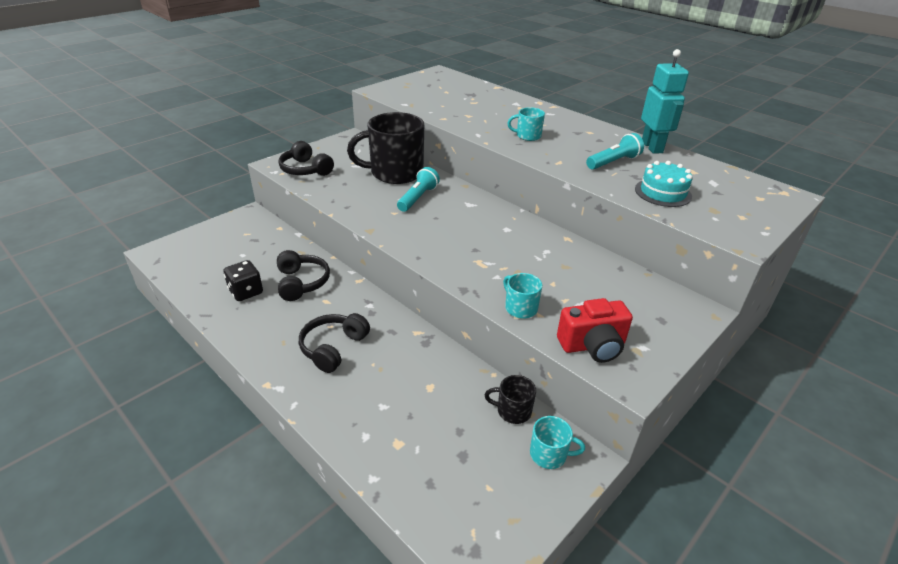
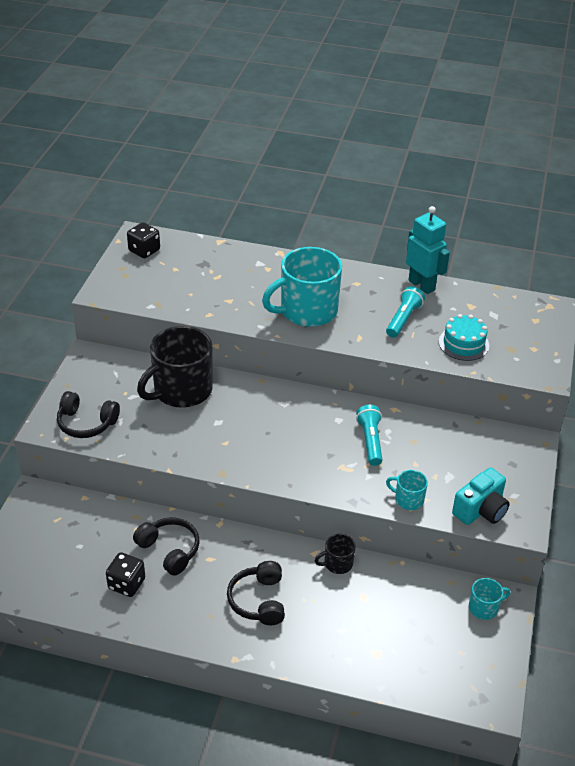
camera: 30 degrees left, 5 degrees up
turquoise flashlight [397,167,440,212] -> turquoise flashlight moved to [356,405,382,466]
black mug [485,375,536,424] -> black mug moved to [315,534,356,574]
turquoise mug [508,107,545,141] -> turquoise mug [262,247,342,327], size x2.21
red camera [557,298,633,363] -> turquoise camera [452,467,510,525]
none -> black dice [127,222,160,258]

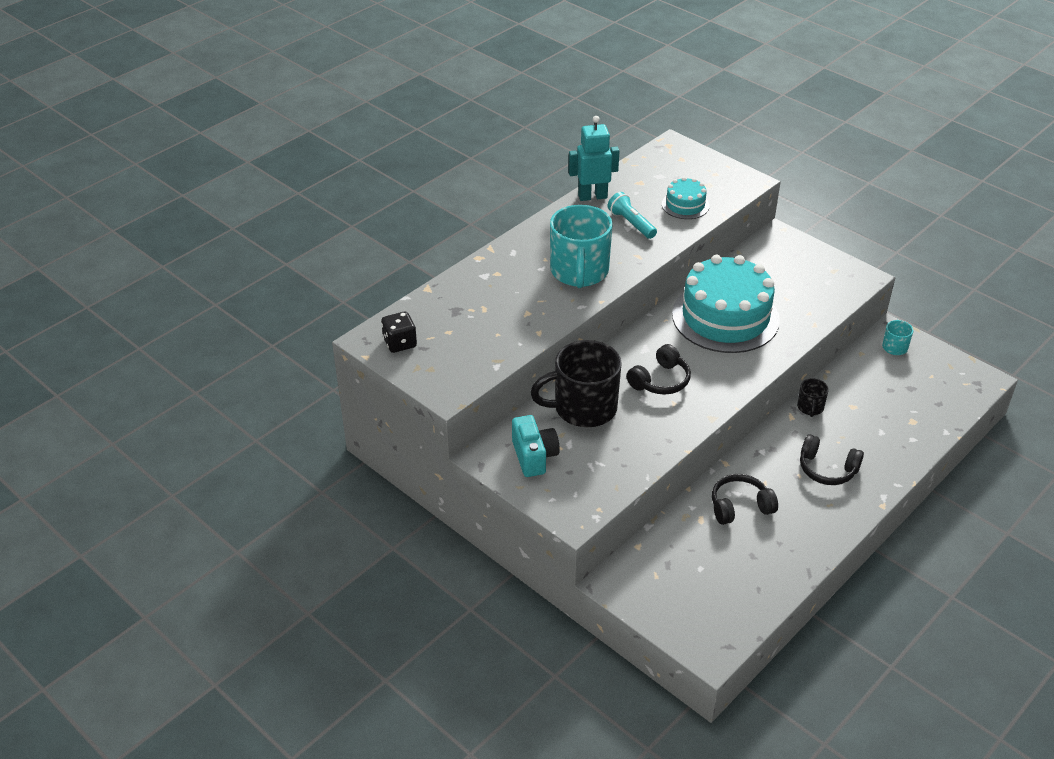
camera: 60 degrees left, 0 degrees up
black headphones [57,391,120,438] -> black headphones moved to [626,344,691,395]
black dice [106,552,145,597] -> none
black mug [137,326,213,408] -> black mug turned 90 degrees clockwise [530,340,622,427]
turquoise flashlight [356,405,382,466] -> turquoise cake [672,255,780,353]
turquoise mug [386,470,428,510] -> none
turquoise camera [452,467,510,525] -> turquoise camera moved to [512,415,560,477]

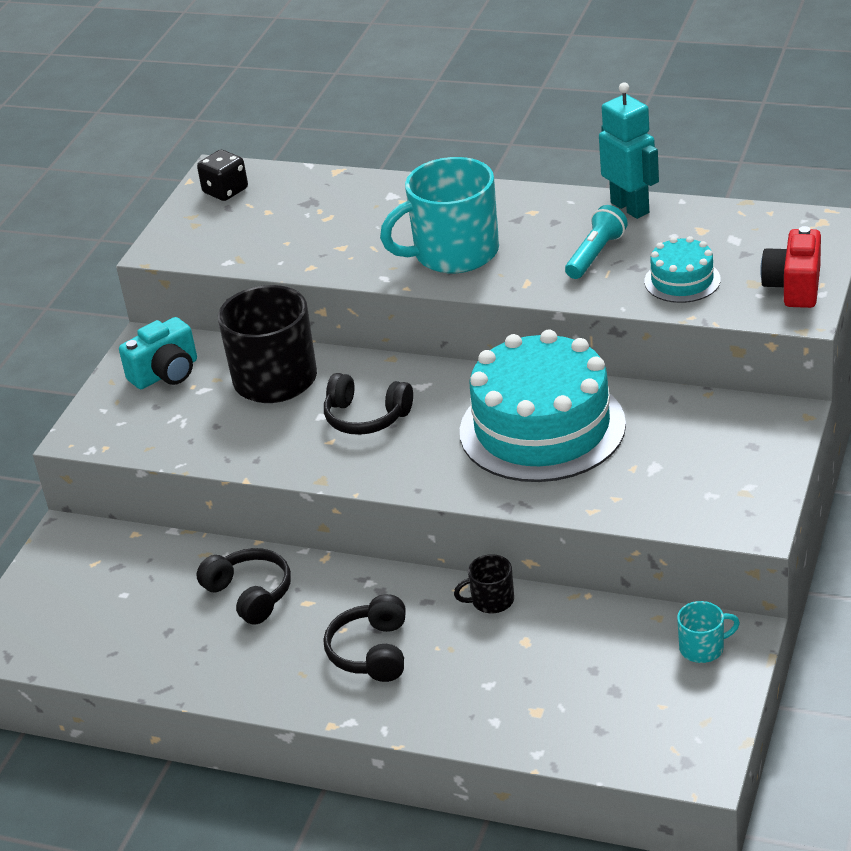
camera: 70 degrees right, 5 degrees down
none -> red camera [760,226,821,308]

